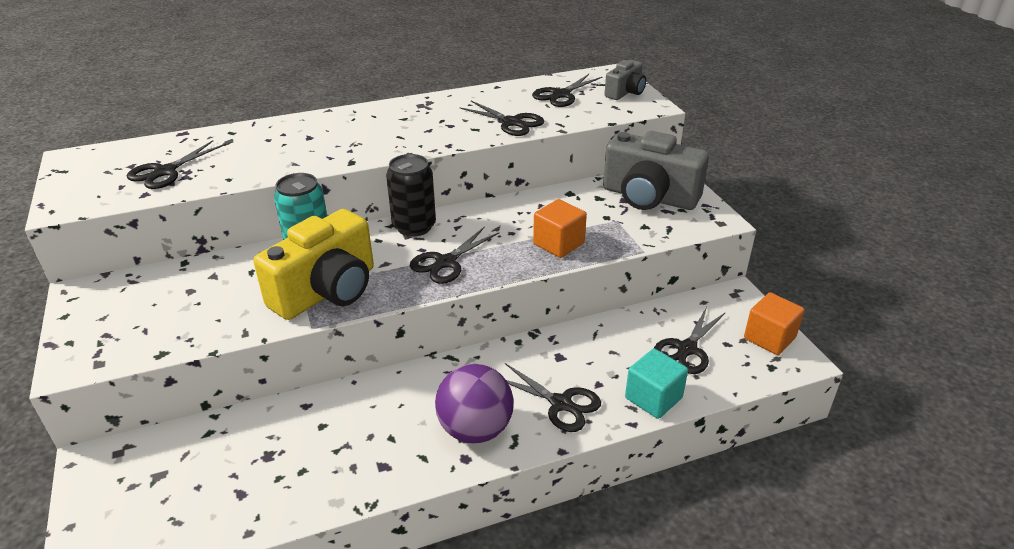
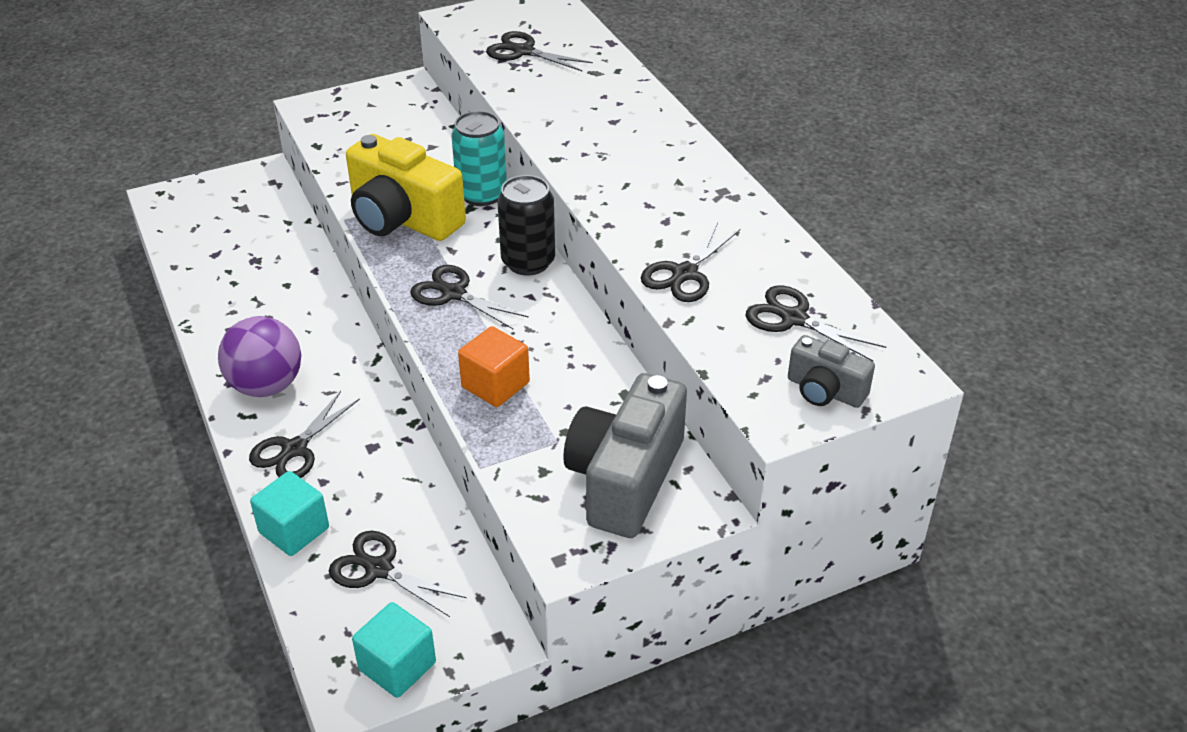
camera: 85 degrees right, 5 degrees up
orange cube [744,292,805,355] -> turquoise cube [352,602,436,698]

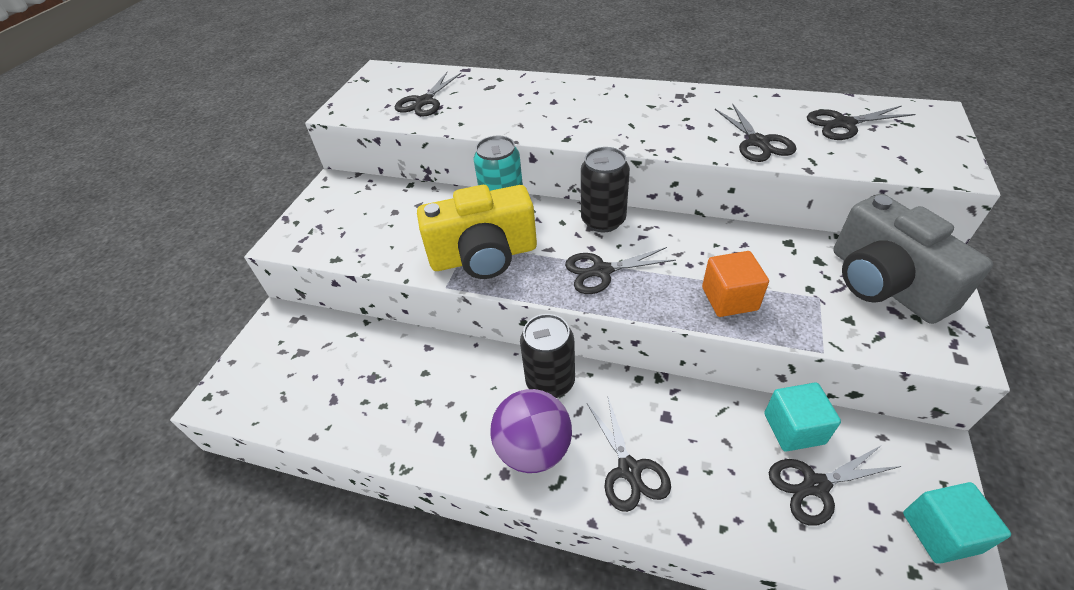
camera: 45 degrees left, 5 degrees up
turquoise cube [250,471,329,556] -> turquoise cube moved to [764,383,841,452]
black scissors [486,31,593,72] -> black scissors turned 45 degrees counterclockwise [395,72,461,116]
grey camera [788,335,875,408] -> none
none -> black can [520,314,575,398]

